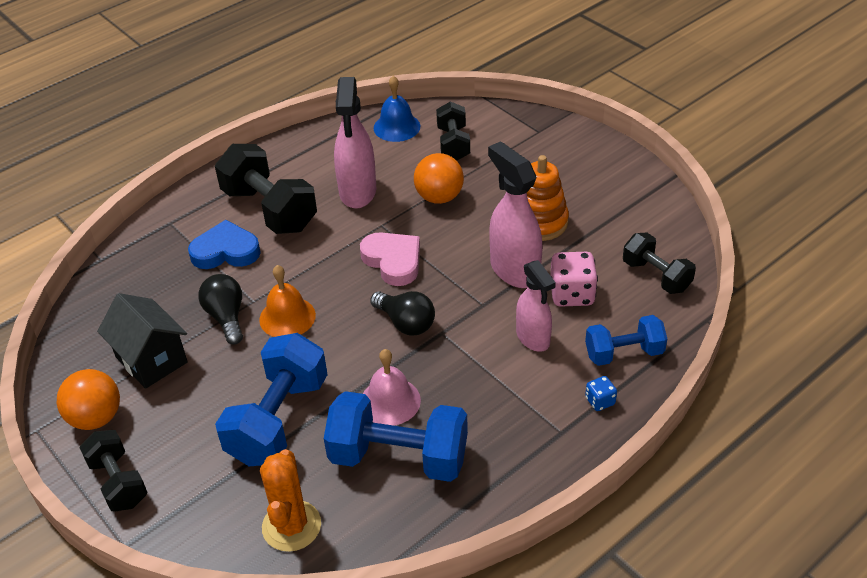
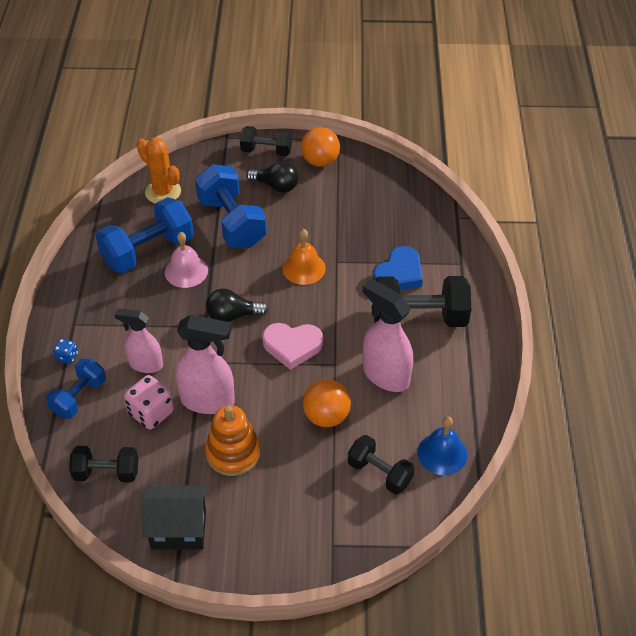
camera: 130 degrees right, 5 degrees up
black house [97,293,188,389] -> black house moved to [141,486,207,549]
black light bulb [198,274,243,345] -> black light bulb moved to [246,161,299,193]

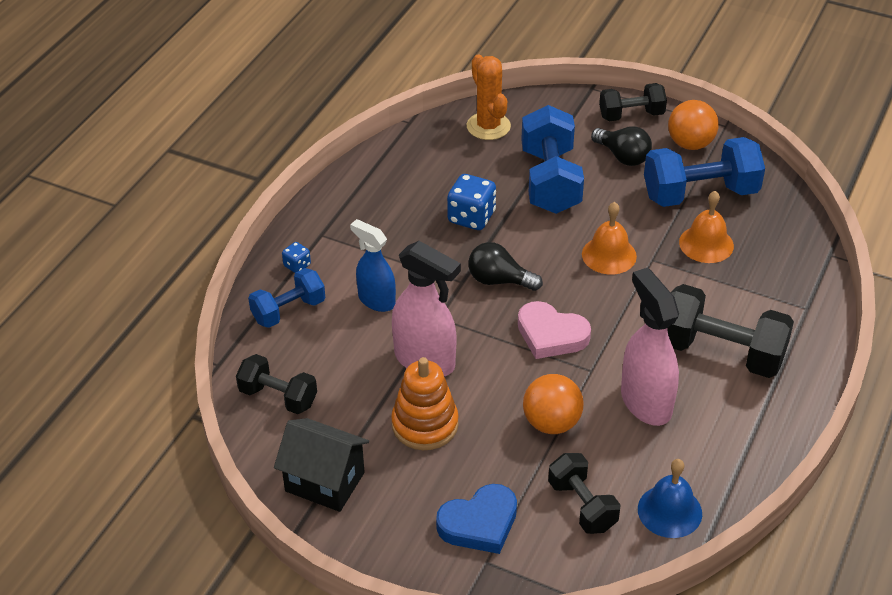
camera: 25 degrees right, 5 degrees down
blue dumbbell [96,197,194,273] -> blue dumbbell moved to [644,137,765,207]
pink spray bottle [114,308,163,373] -> blue spray bottle [350,219,396,312]
pink dice [124,375,174,429] -> none
pink bell [165,232,208,288] -> blue dice [447,174,496,230]
black dumbbell [240,126,292,156] -> black dumbbell turned 45 degrees counterclockwise [599,83,667,121]
blue heart [373,246,423,290] -> blue heart moved to [436,484,517,554]
none -> orange bell [679,191,734,263]

